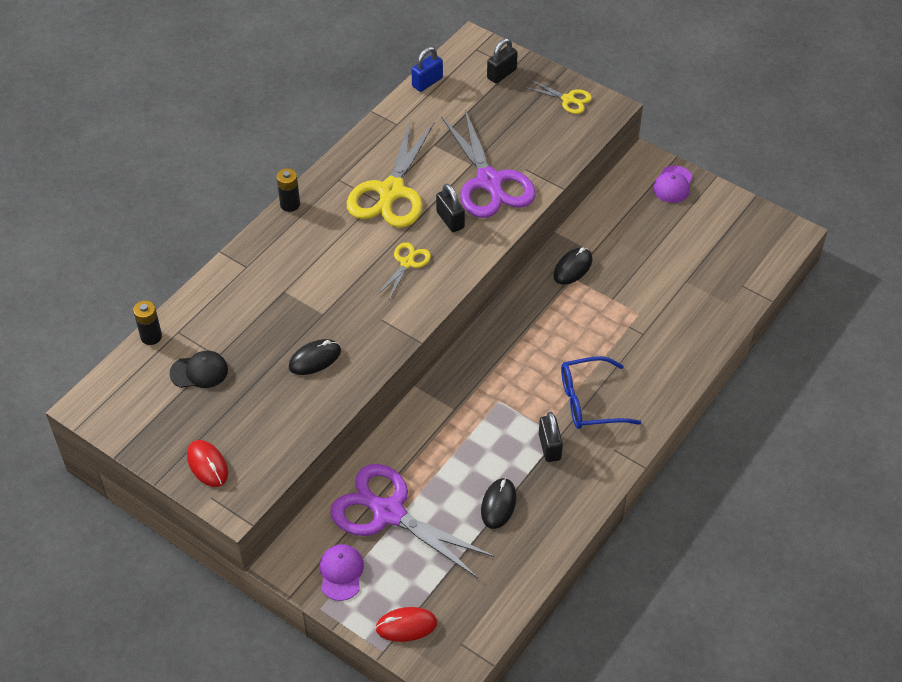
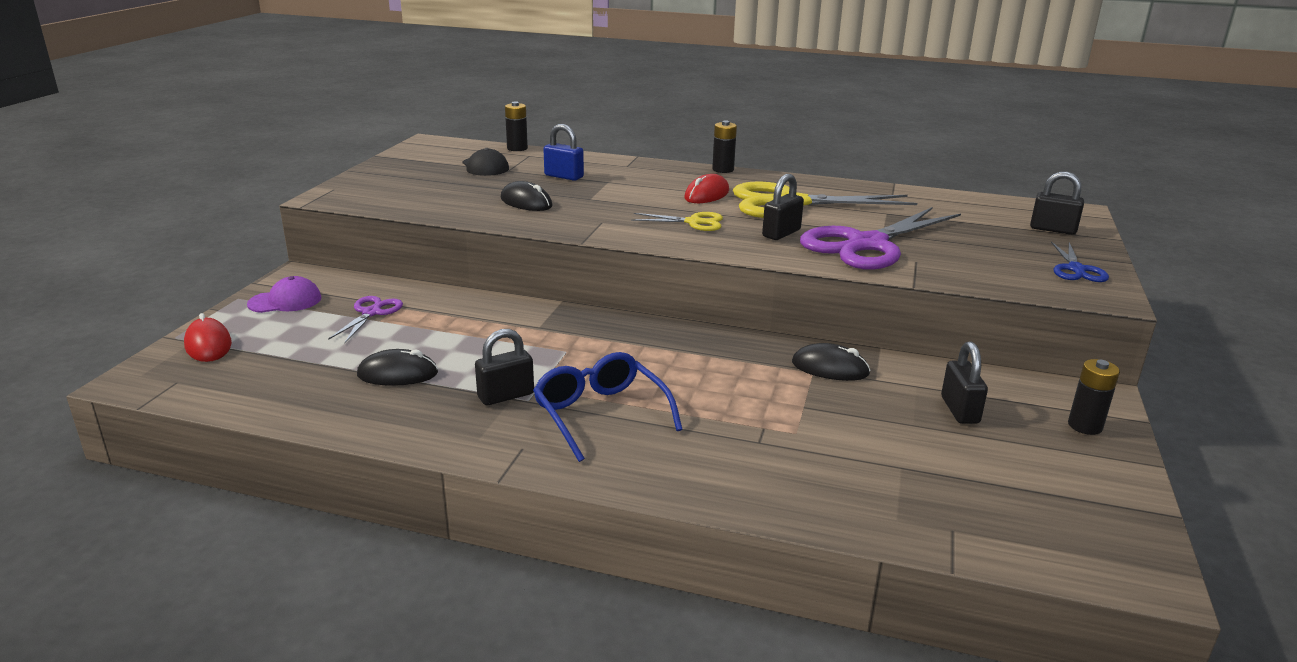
camera: 70 degrees right, 25 degrees down
red mouse [187,440,228,487] -> red mouse moved to [684,174,729,203]
purple scissors [330,464,495,578] -> purple scissors [328,296,403,343], size x0.48
blue padlock [411,47,443,92] -> blue padlock moved to [543,124,584,181]
yellow scissors [524,79,592,114] -> blue scissors [1051,242,1109,282]
purple cap [653,165,693,203] -> black battery [1068,359,1120,435]
none -> black padlock [941,341,988,424]

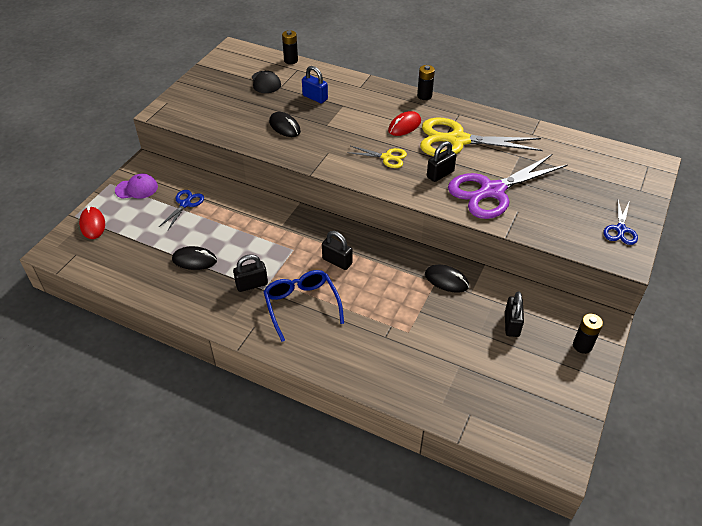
camera: 10 degrees right, 20 degrees up
purple scissors [328,296,403,343] -> blue scissors [159,190,204,230]
black padlock [1030,171,1084,235] -> black padlock moved to [322,231,353,270]

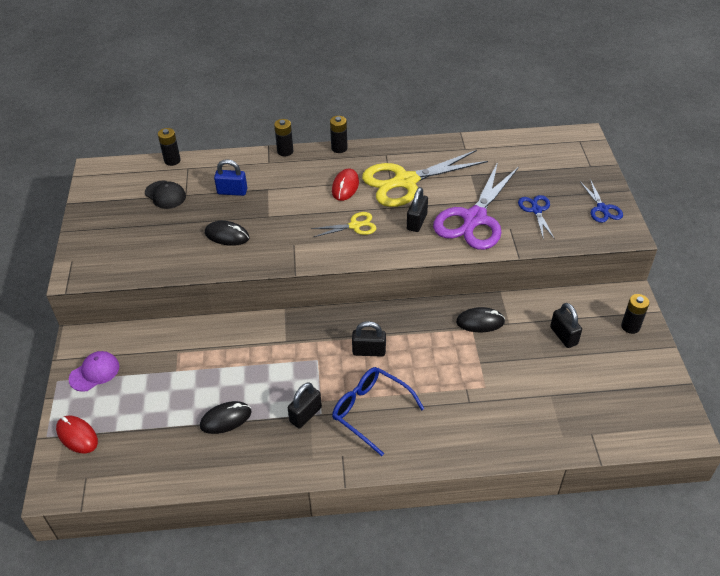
camera: 30 degrees left, 0 degrees up
blue scissors [159,190,204,230] -> blue scissors moved to [518,195,555,240]
none -> black battery [274,119,293,156]

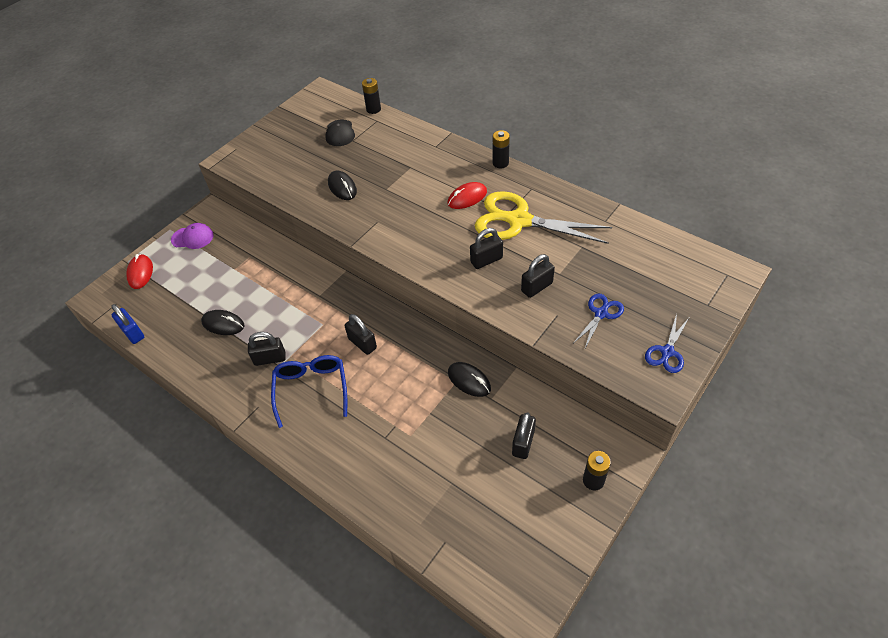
camera: 45 degrees right, 5 degrees up
blue padlock [214,159,247,196] -> blue padlock moved to [111,304,144,344]
black battery [274,119,293,156] -> none
yellow scissors [311,212,376,237] -> none
purple scissors [433,162,519,250] -> black padlock [521,254,555,298]

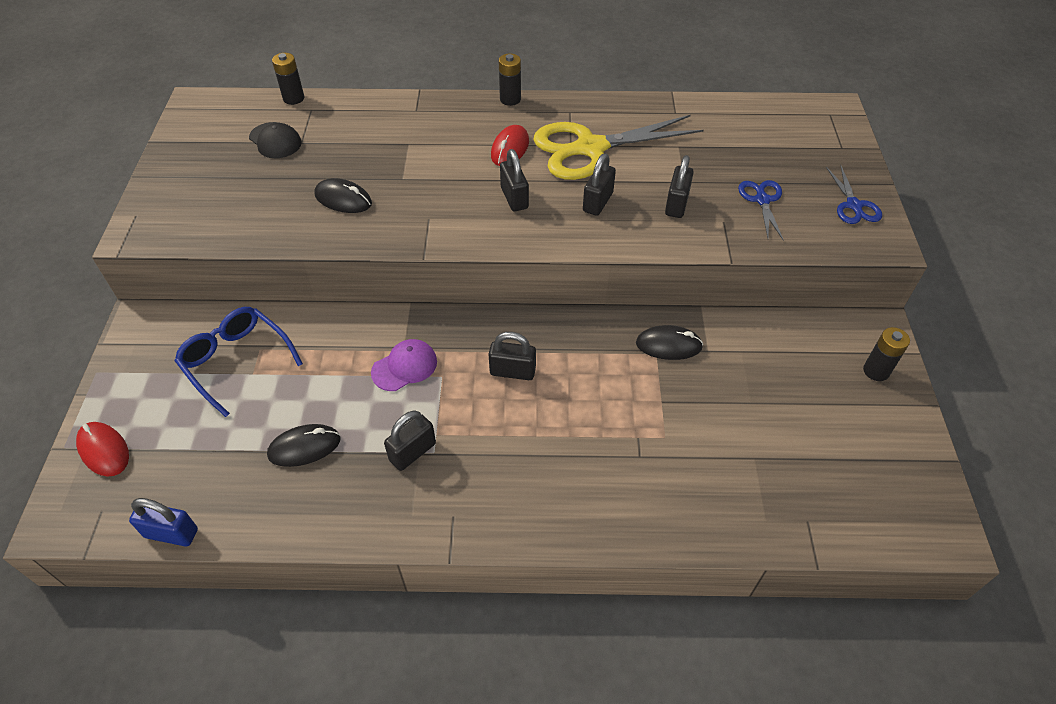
camera: 40 degrees left, 0 degrees up
purple cap [171,223,214,249] -> purple cap moved to [371,339,437,391]
blue glasses [271,355,347,428] -> blue glasses moved to [175,307,303,417]
black padlock [512,412,536,459] -> black padlock moved to [500,149,529,211]

